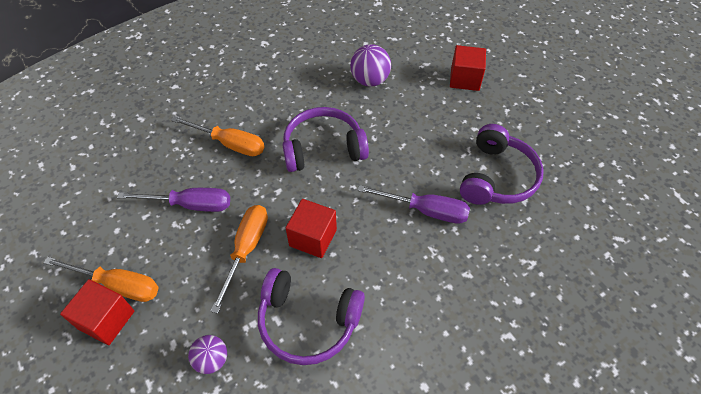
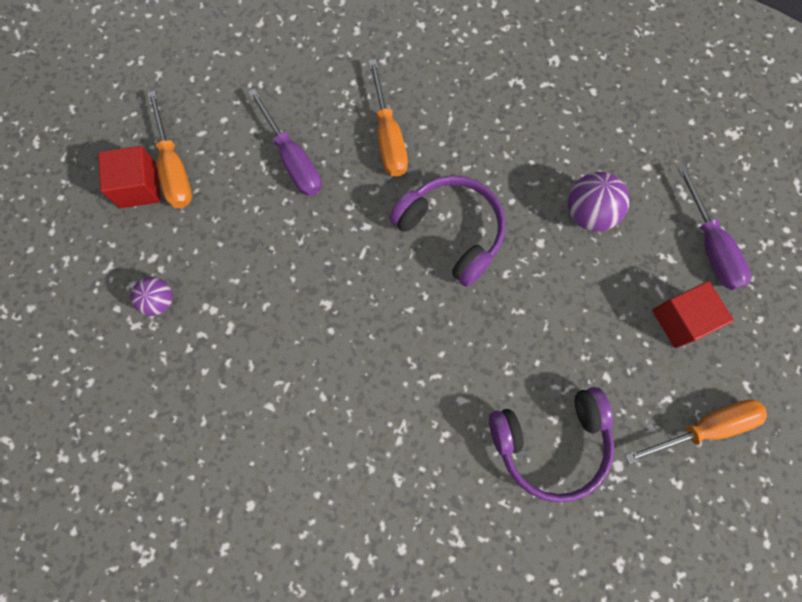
camera: 55 degrees right, 20 degrees up
orange screwdriver [210,205,268,314] -> orange screwdriver moved to [625,399,767,464]
purple headphones [258,268,365,365] -> none
red cube [286,199,337,258] -> none
purple screwdriver [357,185,470,224] -> purple screwdriver moved to [677,165,751,290]

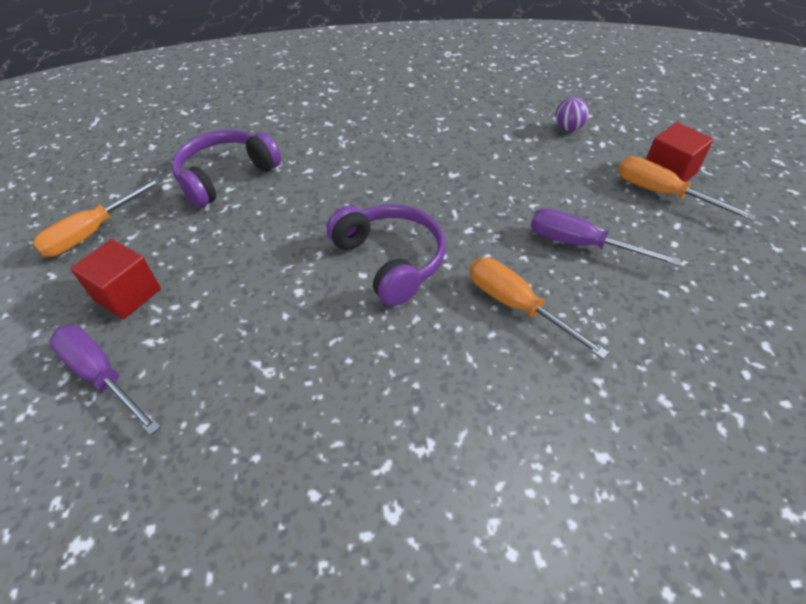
camera: 150 degrees right, 25 degrees down
purple headphones [389,175,506,287] -> purple headphones turned 135 degrees counterclockwise [326,204,446,306]
purple ball [568,172,630,231] -> none

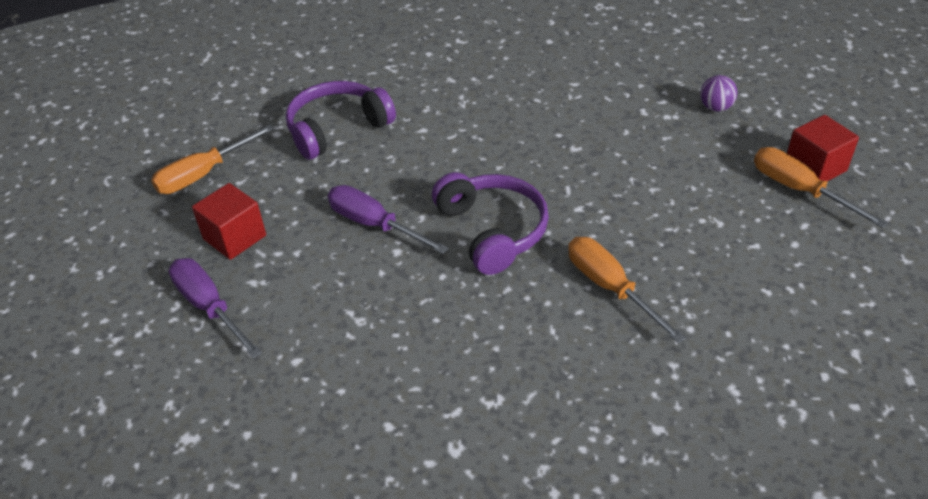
camera: 10 degrees right, 5 degrees down
purple screwdriver [531,208,681,266] -> purple screwdriver moved to [328,185,449,254]

